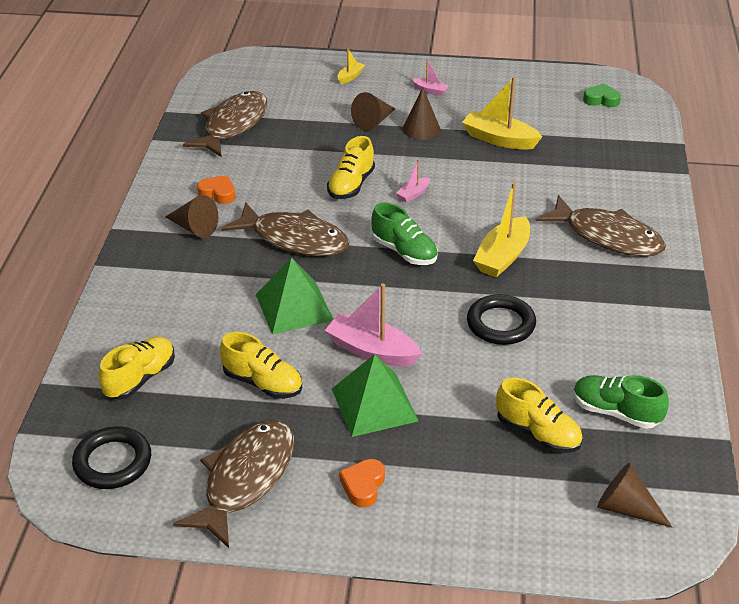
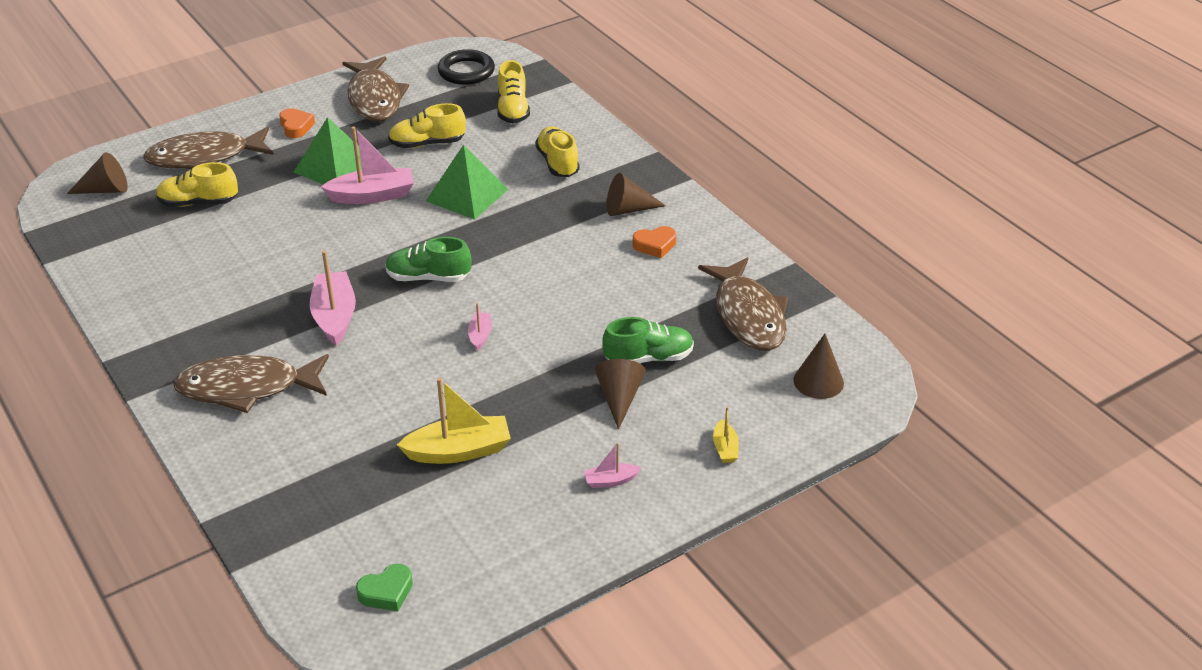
camera: 140 degrees right, 0 degrees up
brown fish [221,202,350,256] -> brown fish moved to [143,126,274,169]
yellow shoe [327,136,375,199] -> yellow shoe moved to [535,126,580,177]
brown cone [403,88,440,140] -> brown cone moved to [793,334,844,399]
black ring [467,294,536,345] -> none
yellow boat [473,183,530,277] -> pink boat [310,250,356,346]
green shoe [573,375,669,429] -> green shoe moved to [602,317,694,363]

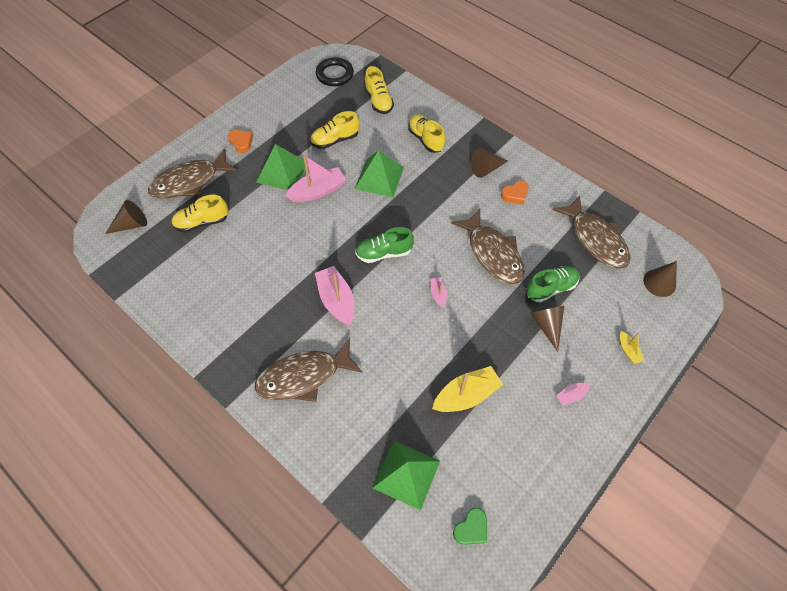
camera: 15 degrees left, 20 degrees up
brown fish [342,56,409,121] -> brown fish moved to [451,209,525,284]
none -> green pyramid [372,440,440,510]

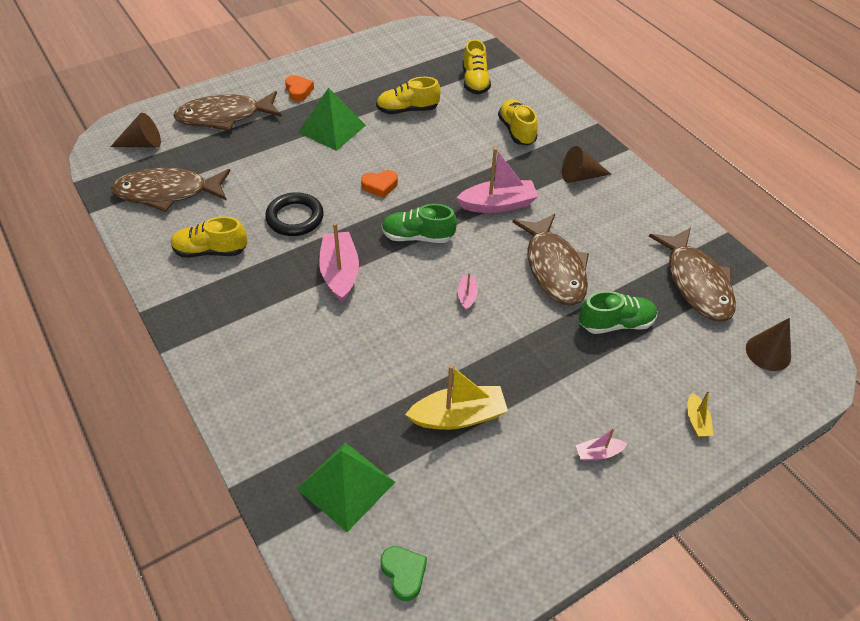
camera: 15 degrees right, 10 degrees down
yellow shoe [171,195,228,233] -> yellow shoe moved to [171,216,248,258]
brown fish [255,338,363,402] -> brown fish moved to [111,168,230,212]
pink boat [285,155,346,202] -> pink boat moved to [457,148,538,213]
black ring [316,57,354,86] -> black ring moved to [265,192,324,236]
green pyramid [355,150,404,198] -> none
green heart [453,508,487,545] -> green heart turned 90 degrees counterclockwise [380,546,427,601]
orange heart [501,180,529,204] -> orange heart moved to [361,170,398,198]
brown cone [531,306,564,352] -> none

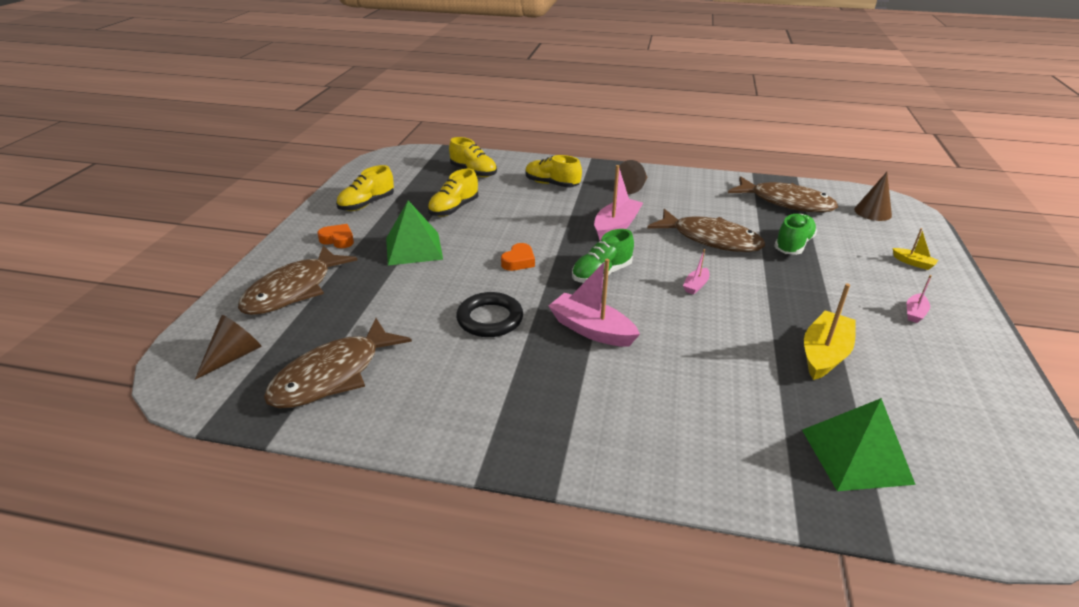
camera: 45 degrees left, 15 degrees down
yellow shoe [171,216,248,258] -> yellow shoe moved to [336,165,394,211]
green heart [380,546,427,601] -> none
pink boat [457,272,478,311] -> pink boat turned 105 degrees counterclockwise [683,249,709,295]

